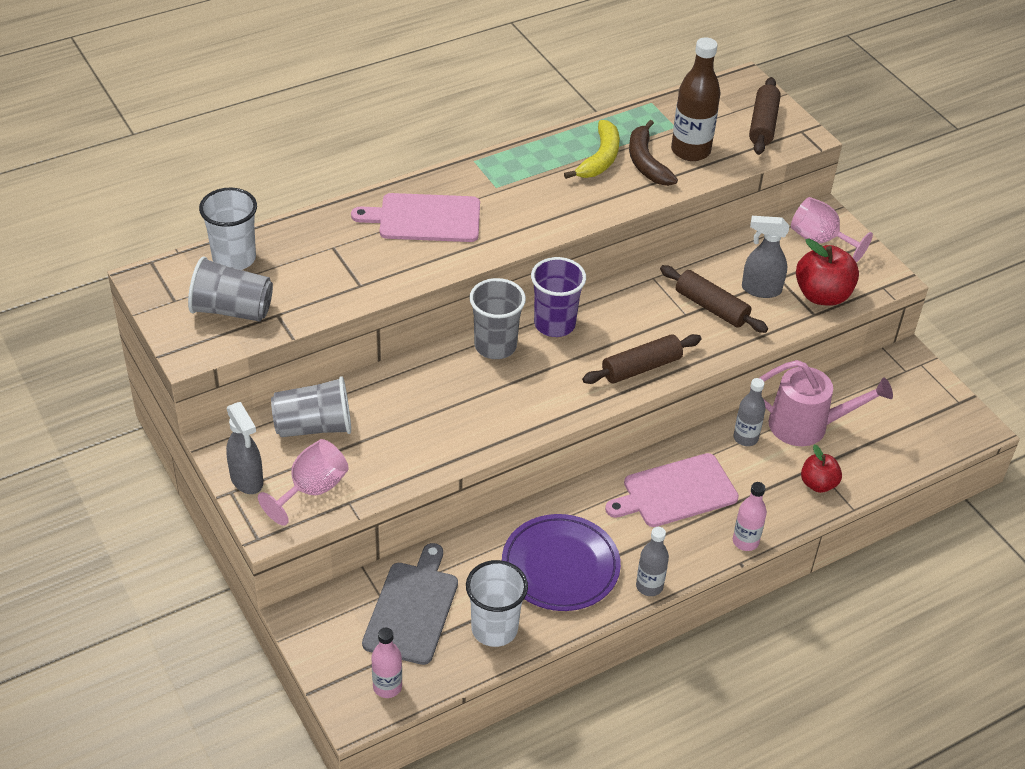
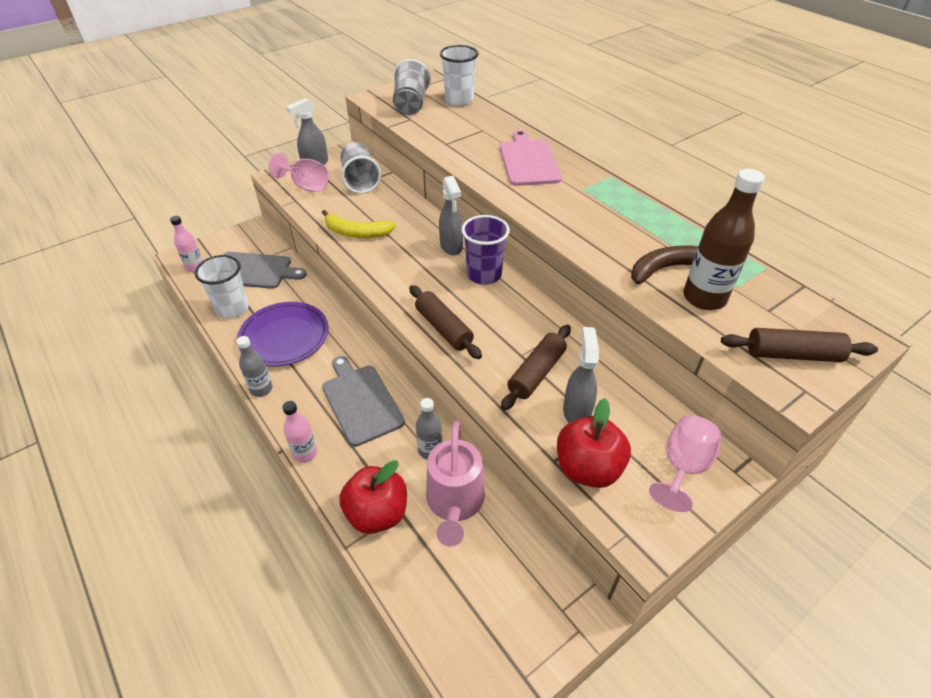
camera: 85 degrees right, 0 degrees up
grey cup [469,278,526,359] -> grey spray bottle [439,176,463,255]
yellow banana [564,120,620,179] -> yellow banana moved to [322,210,396,238]
pink cutting board [605,453,739,527] -> grey cutting board [322,356,405,447]
red apple [801,445,842,493] -> red apple [339,460,407,534], size x1.62

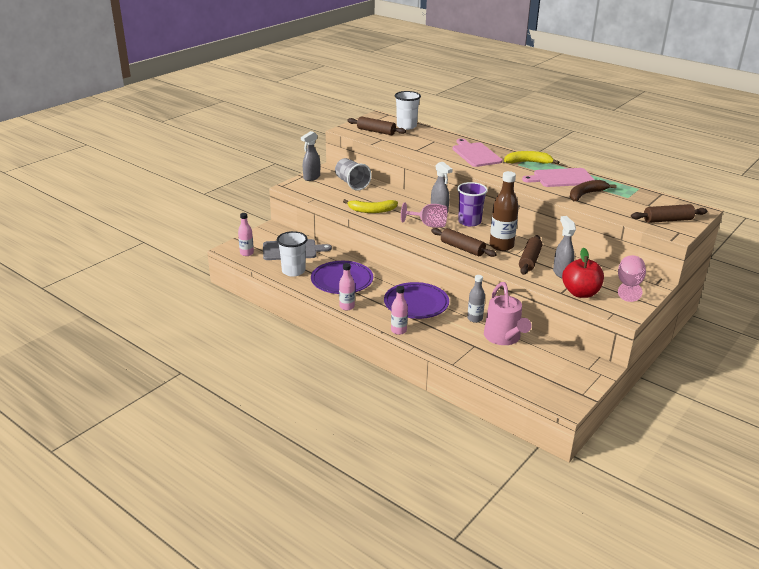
camera: 15 degrees left, 15 degrees down
grey bottle [237,336,272,397] -> pink bottle [339,263,355,310]
pink goblet [269,152,329,192] -> pink goblet moved to [401,202,447,228]
grey cutting board [322,356,405,447] -> purple plate [384,282,449,319]
red apple [339,460,407,534] -> none
grey cup [393,59,431,115] -> brown rolling pin [347,116,406,135]
brown bottle [683,169,765,310] -> brown bottle moved to [490,171,519,251]
none -> yellow banana [504,151,559,164]
none -> pink cutting board [522,168,594,187]

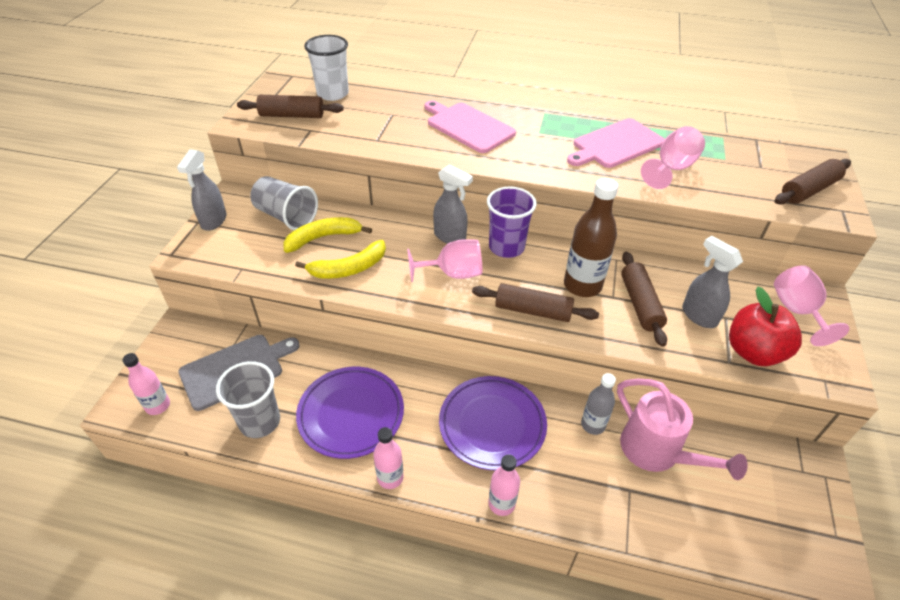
camera: 25 degrees left, 15 degrees up
white cup [277,231,308,277] -> grey cup [216,361,280,438]
yellow banana [504,151,559,164] -> yellow banana moved to [283,217,372,253]
brown banana [570,180,617,201] -> pink goblet [641,126,705,189]

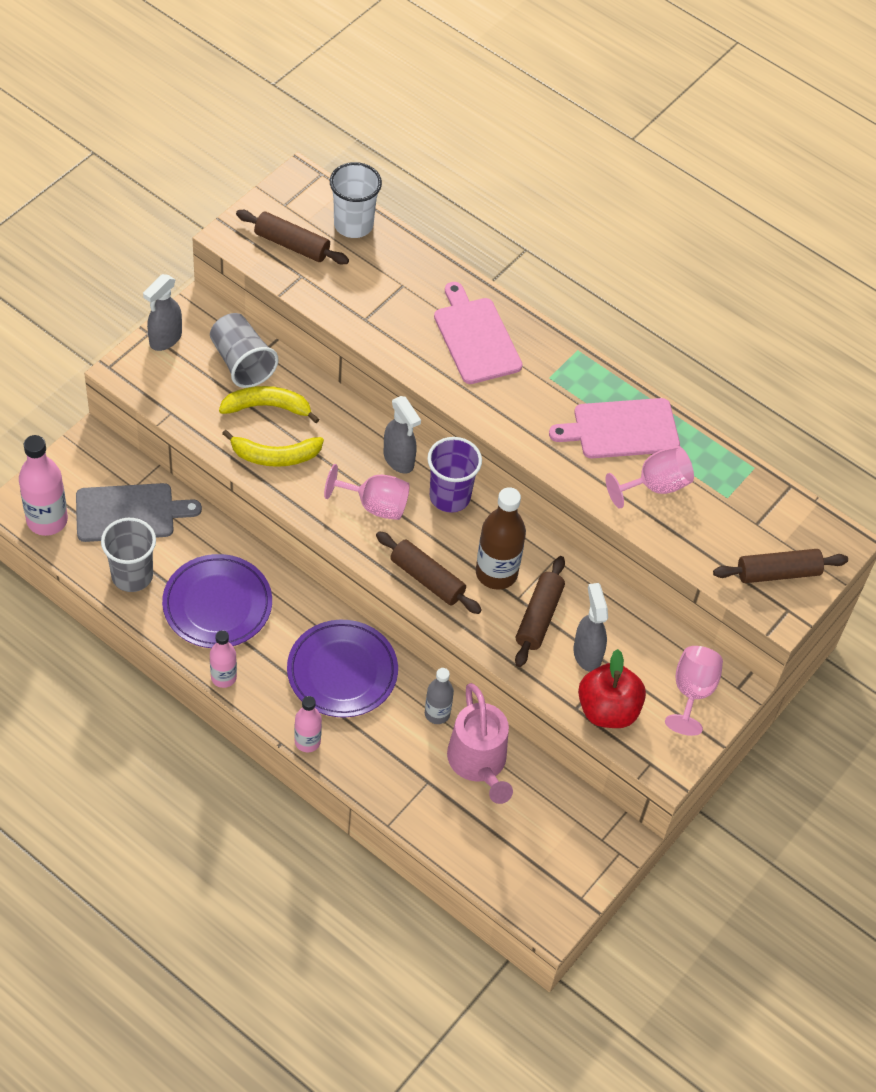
camera: 20 degrees right, 10 degrees up
pink bottle [123,353,170,415] -> pink bottle [19,435,68,536], size x1.66

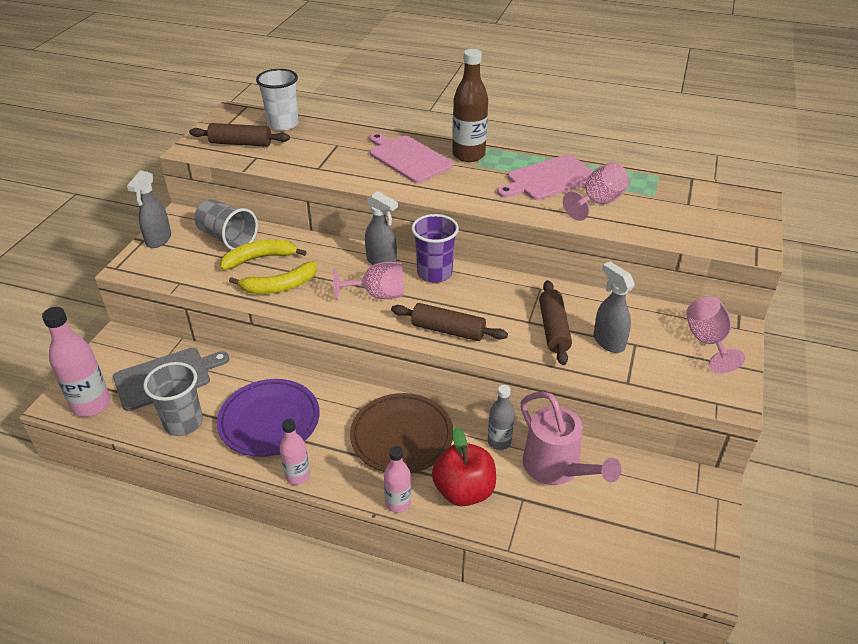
camera: 15 degrees left, 15 degrees down
purple plate [287,620,398,717] -> brown plate [350,393,453,473]
brown bottle [476,487,526,590] -> brown bottle moved to [452,49,488,162]
red apple [578,649,646,728] -> red apple moved to [432,427,496,506]
brown rolling pin [713,549,848,583] -> none

